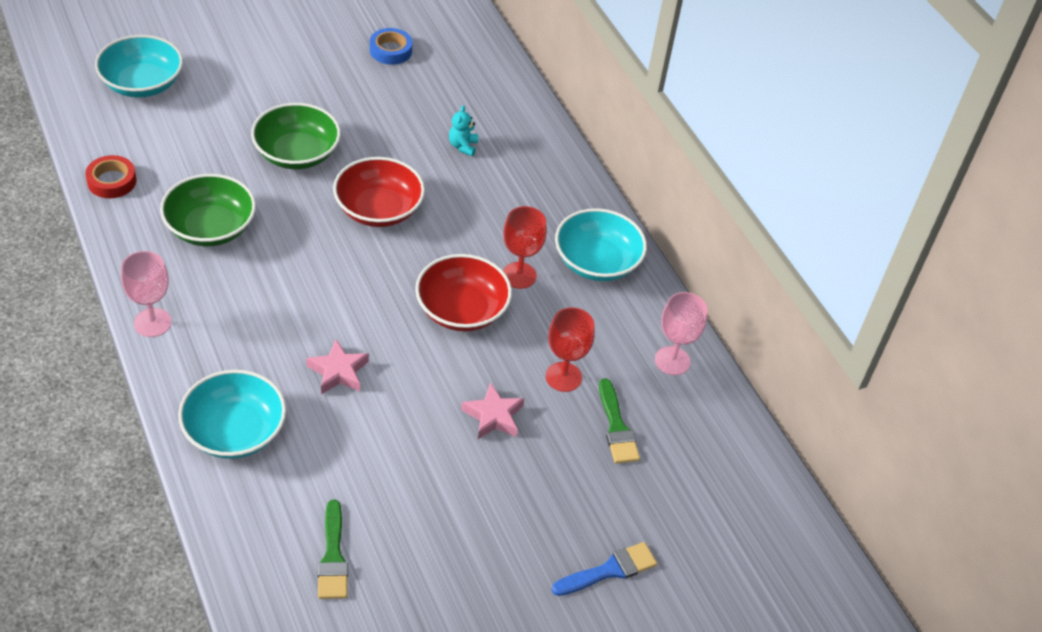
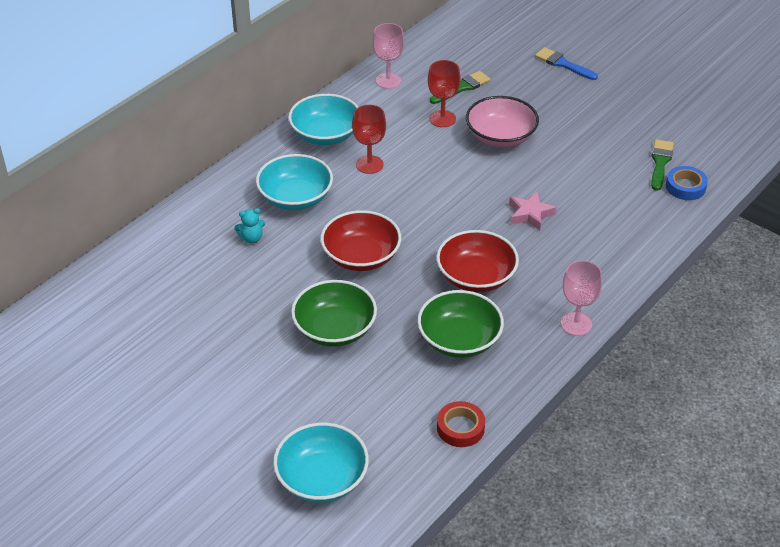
camera: 110 degrees left, 5 degrees down
turquoise bowl [178,370,286,459] -> turquoise bowl moved to [256,154,333,210]
green brush [318,500,348,599] -> green brush turned 45 degrees counterclockwise [651,139,674,191]
blue tape [370,28,413,65] -> blue tape moved to [666,166,708,200]
red bowl [415,254,512,331] -> red bowl moved to [436,230,519,292]
pink star [461,382,524,439] -> pink bowl [466,96,539,147]

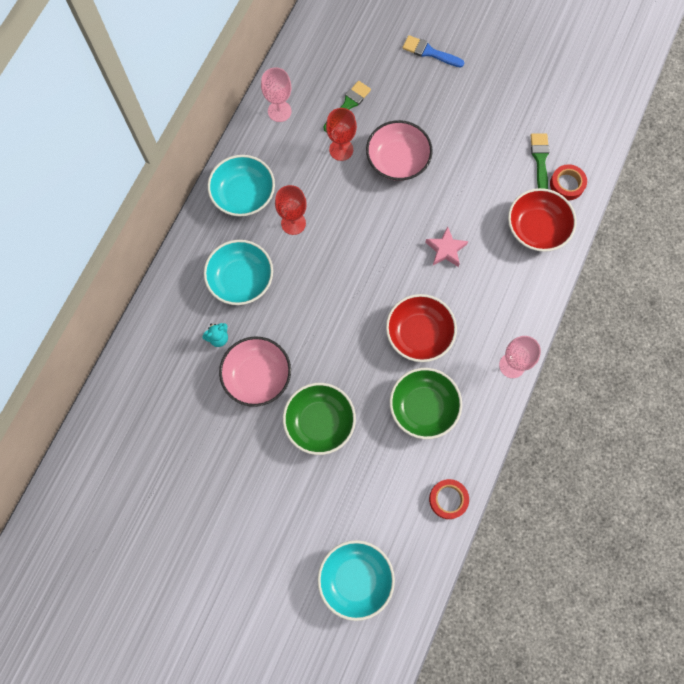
camera: 15 degrees left, 30 degrees up
red bowl [320,210,401,271] -> red bowl moved to [508,188,577,252]
blue tape [666,166,708,200] -> red tape [550,164,587,200]
none -> pink bowl [219,336,291,407]

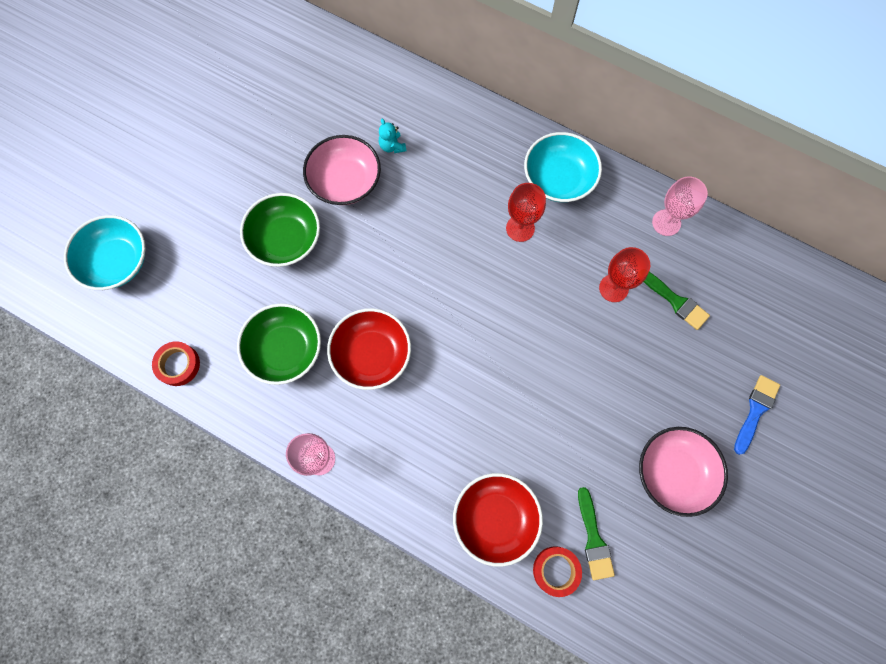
camera: 95 degrees right, 0 degrees up
turquoise bowl [204,240,273,305] -> none
pink bowl [366,120,433,181] -> pink bowl moved to [639,427,728,517]
pink star [425,226,468,267] -> none
green brush [531,133,550,189] -> green brush turned 75 degrees clockwise [578,487,615,580]

